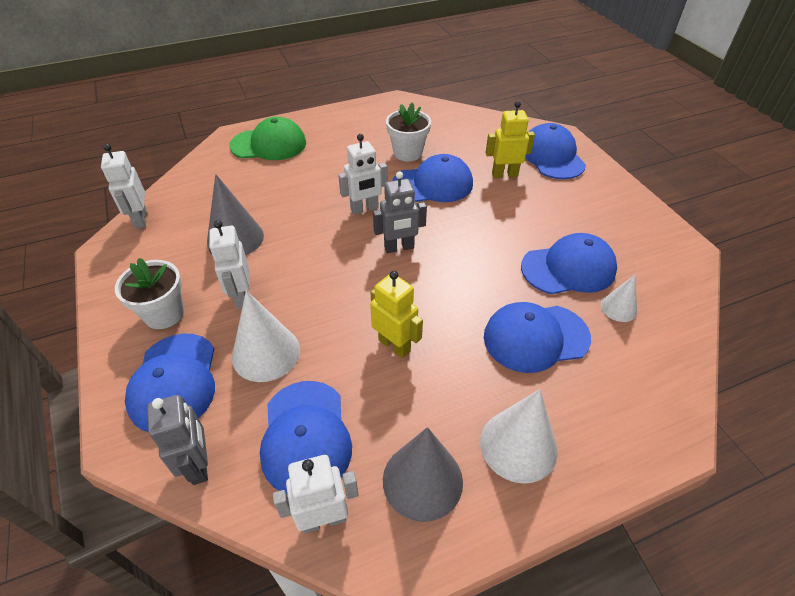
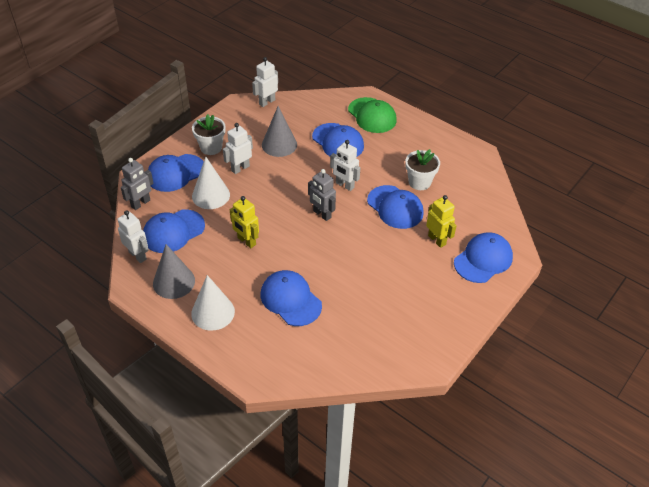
camera: 60 degrees right, 0 degrees up
yellow robot [370,271,423,358] -> yellow robot turned 120 degrees clockwise [230,196,259,248]
blue cap [521,233,617,294] -> blue cap moved to [312,123,364,157]
white cone [601,275,637,322] -> none

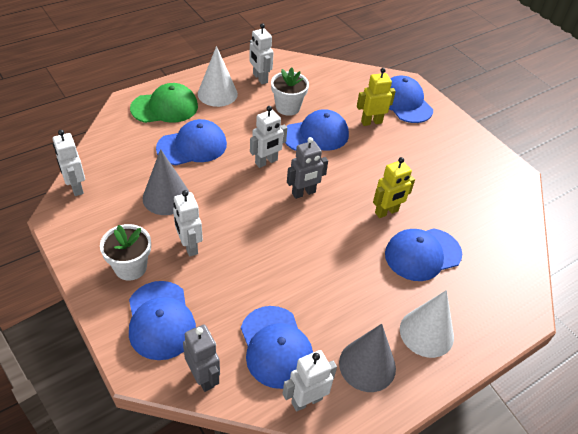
camera: 75 degrees left, 0 degrees up
white cone [192,157,230,209] -> white cone moved to [198,46,238,107]
yellow robot [230,196,259,248] -> yellow robot moved to [373,157,415,218]
none -> white robot [249,23,274,84]

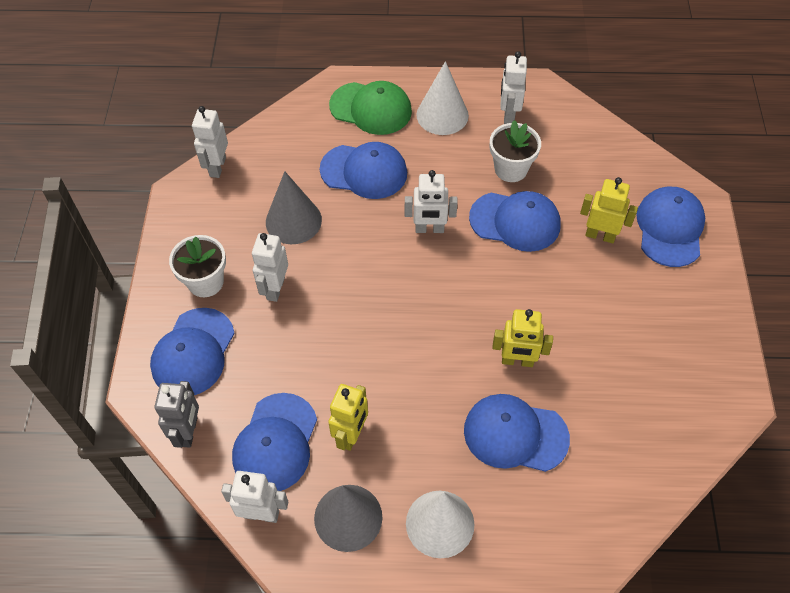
camera: 40 degrees right, 10 degrees up
grey robot [287,137,328,199] -> none
none -> yellow robot [328,384,368,451]

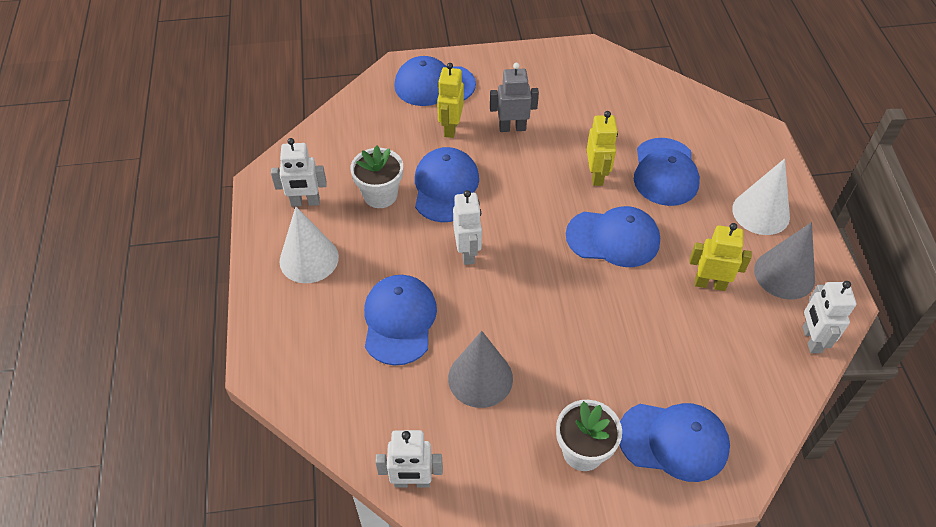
camera: 100 degrees left, 5 degrees down
grey robot [154,381,199,448] -> grey robot moved to [490,63,539,132]
blue cap [232,393,317,491] -> blue cap moved to [566,206,660,267]
white robot [252,233,288,302] -> none
green cap [329,81,412,135] -> none

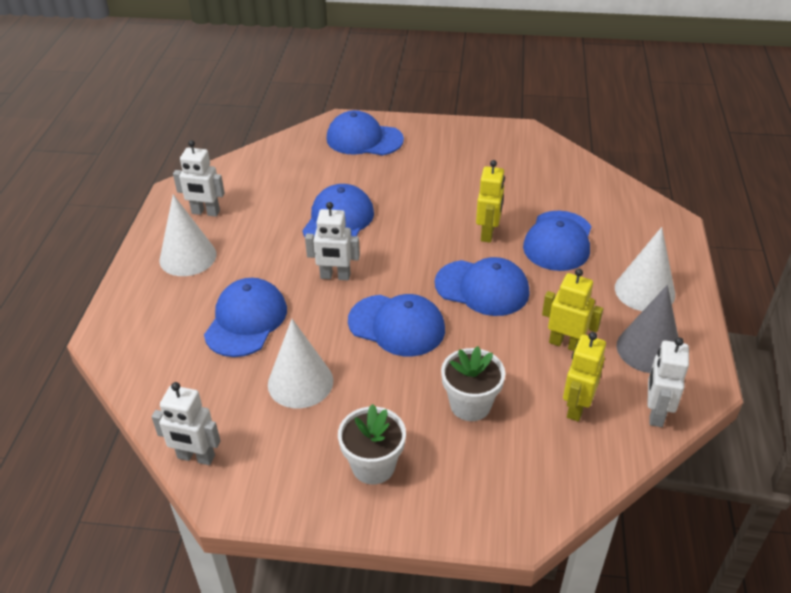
camera: 15 degrees right, 10 degrees down
white flower pot [350,145,403,208] -> white flower pot moved to [441,346,505,421]
yellow robot [437,63,464,138] -> yellow robot moved to [563,332,606,422]
grey cone [448,331,513,408] -> white cone [268,319,333,408]
white robot [453,190,482,265] -> white robot turned 90 degrees clockwise [305,202,360,280]
grey robot [490,63,539,132] -> none
blue cap [620,403,730,482] -> blue cap moved to [348,294,445,357]

